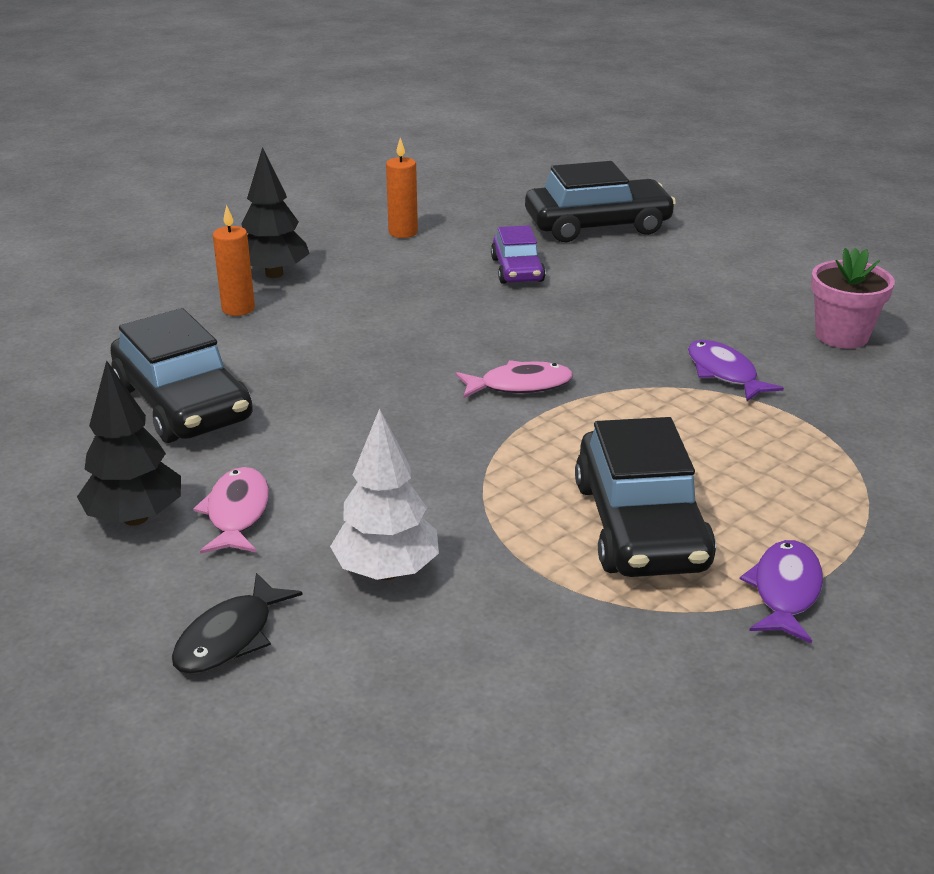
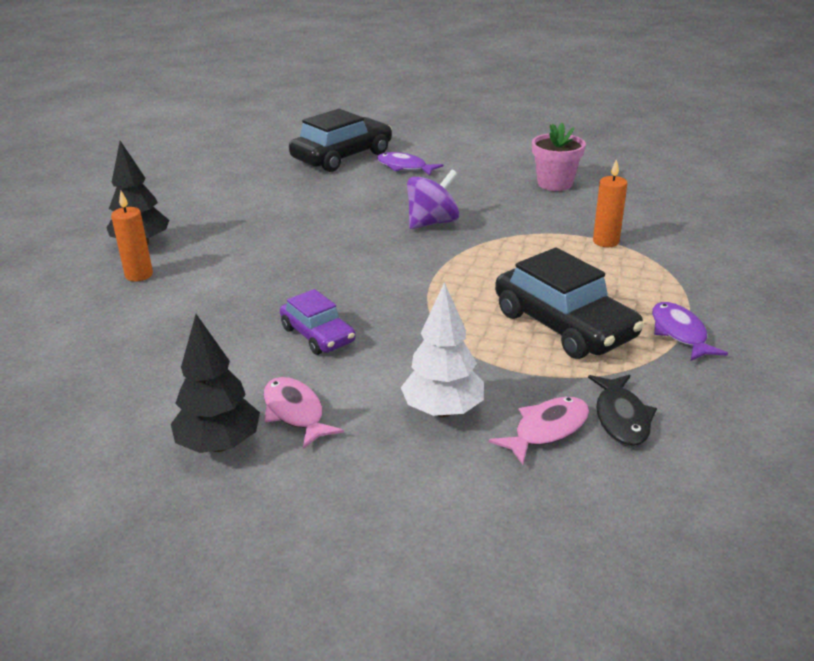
camera: 30 degrees left, 0 degrees up
black car [110,308,253,443] -> none
black fish [172,573,303,674] -> black fish moved to [588,375,657,447]
orange candle [386,138,418,238] -> orange candle moved to [593,159,627,247]
pink fish [456,360,573,399] -> pink fish moved to [489,397,589,465]
purple car [491,225,546,284] -> purple car moved to [280,289,356,355]
purple fish [688,340,784,401] -> purple fish moved to [377,152,444,176]
none -> purple spinning top [407,170,459,229]

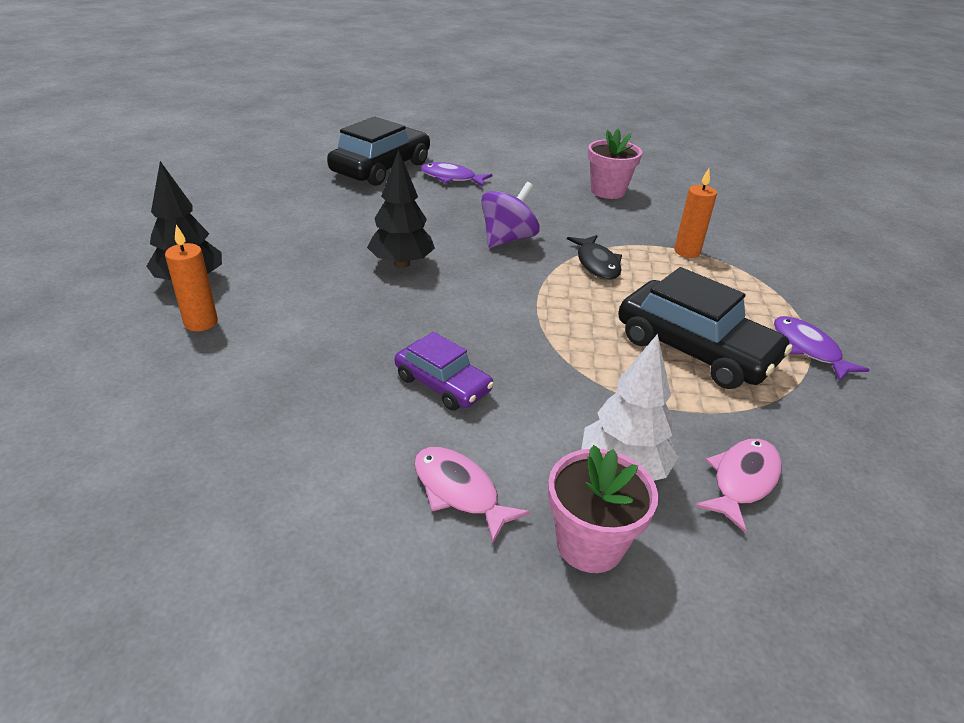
camera: 15 degrees left, 5 degrees up
black tree [171,314,260,453] -> black tree moved to [367,149,435,268]
black fish [588,375,657,447] -> black fish moved to [567,235,622,280]
none -> pink flower pot [548,445,658,573]

